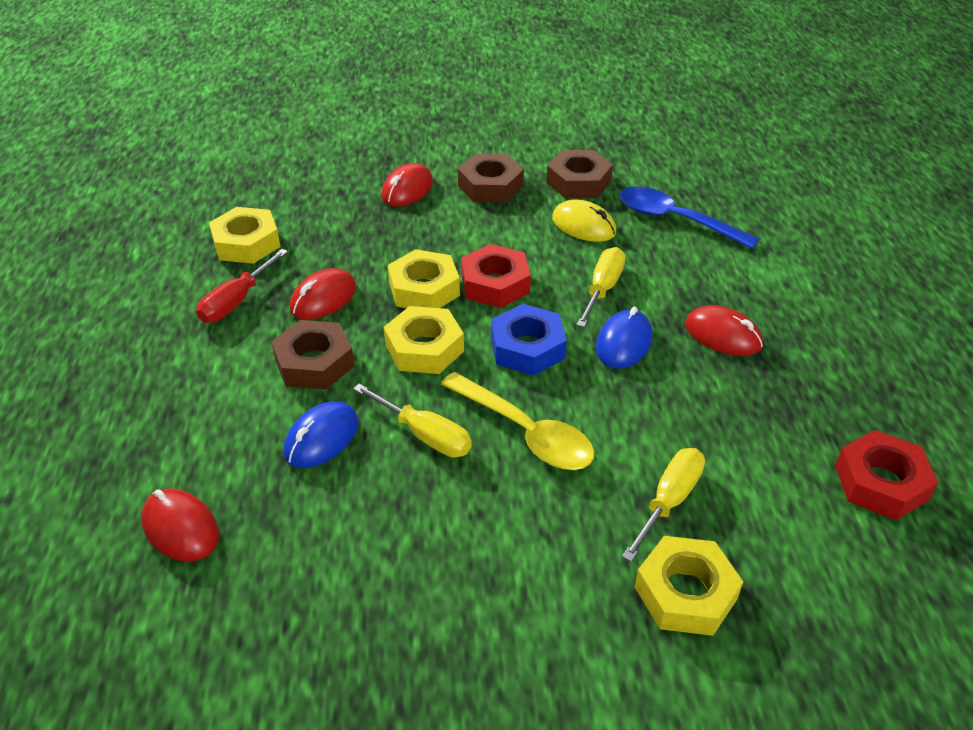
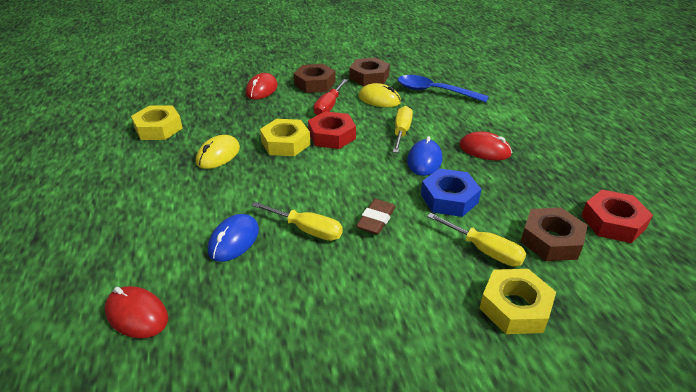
camera: 10 degrees left, 5 degrees down
red screwdriver [196,249,288,323] -> red screwdriver moved to [314,79,348,115]
brown nut [271,320,354,390] -> brown nut moved to [520,208,588,261]
red mouse [290,268,356,320] -> yellow mouse [196,135,240,169]
yellow nut [384,306,464,374] -> none
yellow spoon [441,372,594,470] -> brown eraser [356,199,395,235]
blue nut [491,304,567,376] -> blue nut moved to [421,168,481,217]
yellow screwdriver [622,448,705,562] -> yellow screwdriver turned 105 degrees clockwise [427,213,526,266]

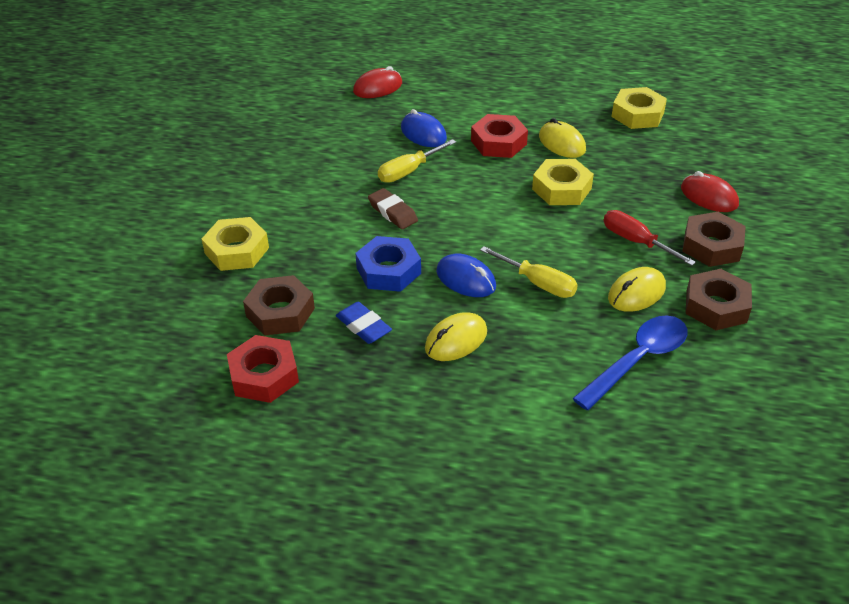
camera: 115 degrees right, 5 degrees up
red nut [308,111,356,149] -> red nut moved to [471,114,528,158]
yellow screwdriver [427,213,526,266] -> none
red mouse [459,132,512,160] -> yellow mouse [425,312,487,361]
none -> blue eraser [336,302,392,344]

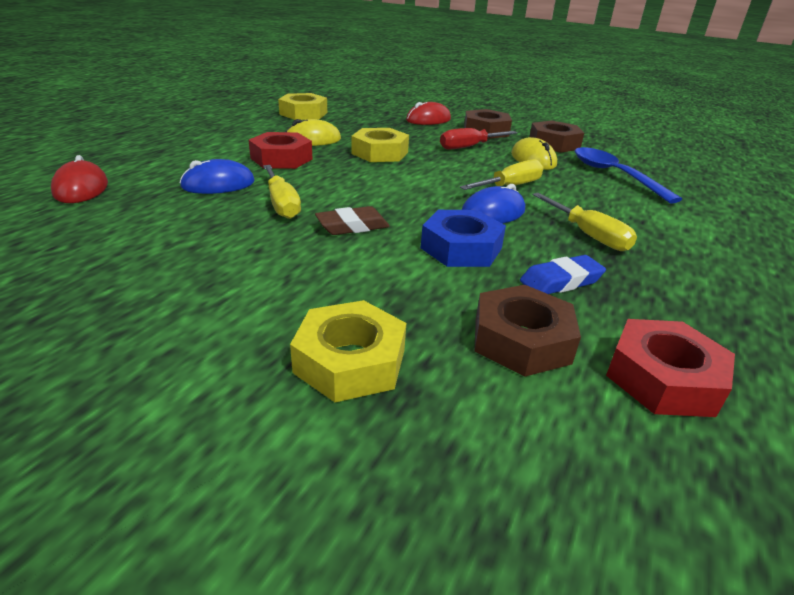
camera: 75 degrees left, 10 degrees down
yellow mouse [425,312,487,361] -> yellow screwdriver [532,193,637,251]

